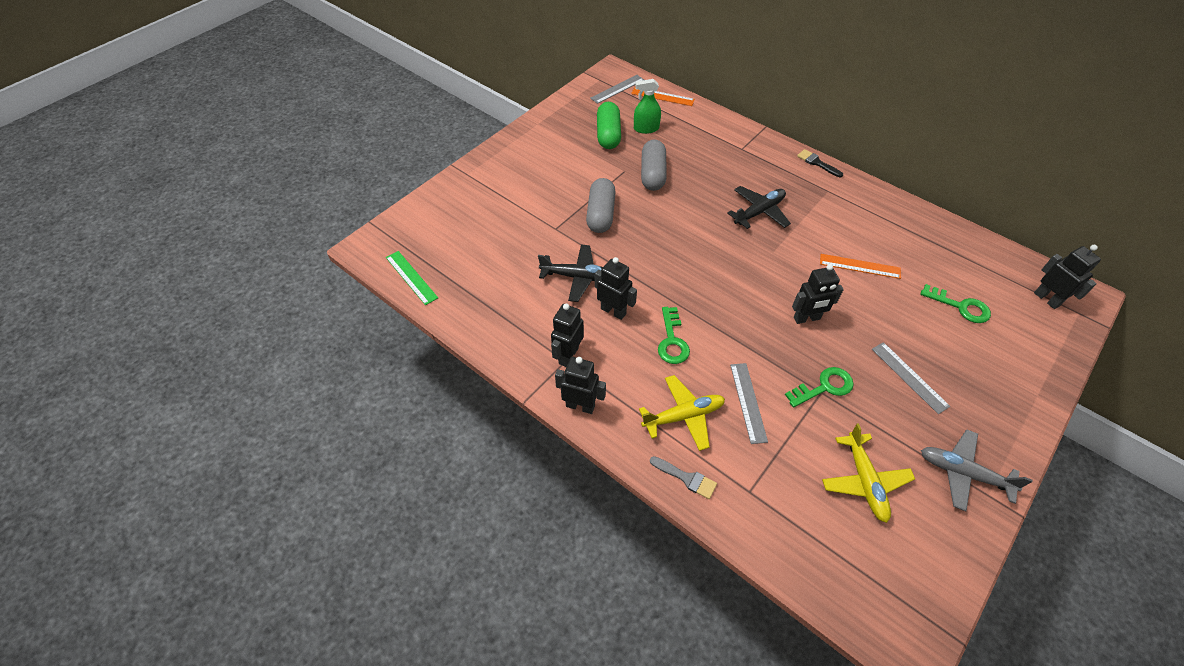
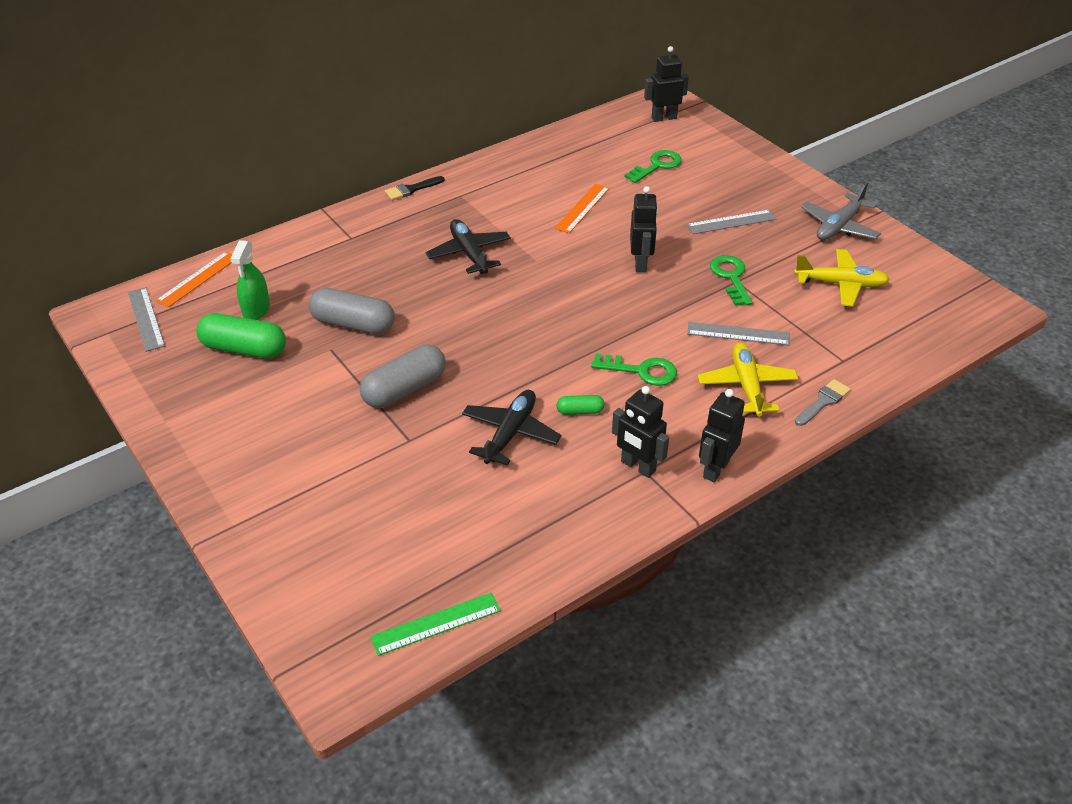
camera: 75 degrees left, 10 degrees down
grey capsule [586,178,616,233] -> grey capsule turned 60 degrees counterclockwise [360,344,446,408]
black robot [595,257,637,320] -> green capsule [556,395,604,415]

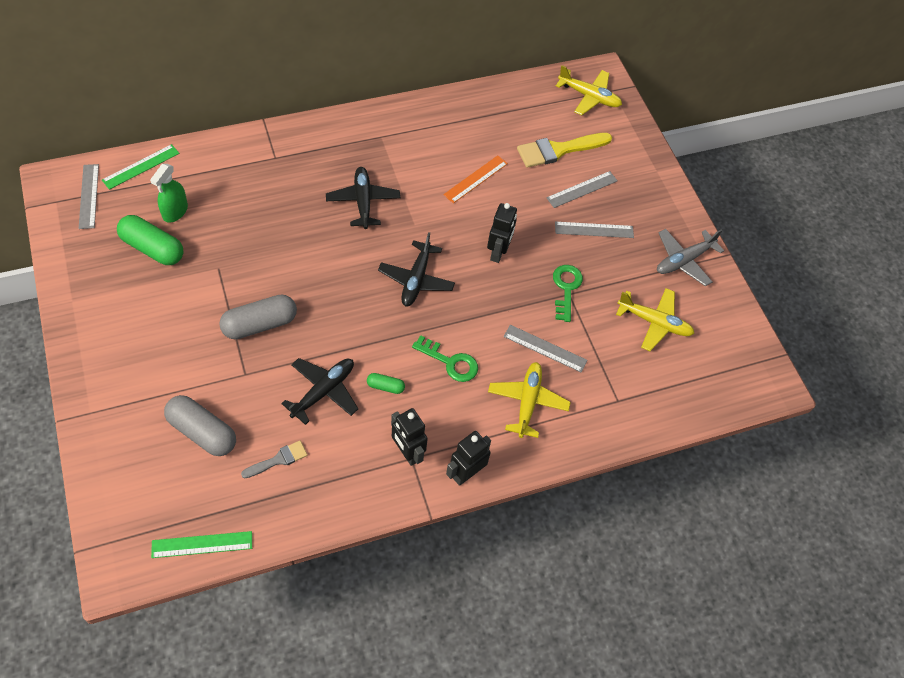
camera: 10 degrees right, 15 degrees up
orange ruler [156,252,232,308] -> green ruler [102,144,180,190]
grey capsule [309,288,395,334] -> grey capsule moved to [164,395,236,456]
black brush [385,176,445,200] -> none
green key [624,150,682,183] -> yellow brush [517,133,612,168]
black robot [644,46,689,122] -> yellow plane [556,65,622,115]
grey brush [795,379,851,426] -> grey brush moved to [241,441,307,478]
none -> black plane [378,232,455,306]
none -> grey ruler [546,171,618,208]

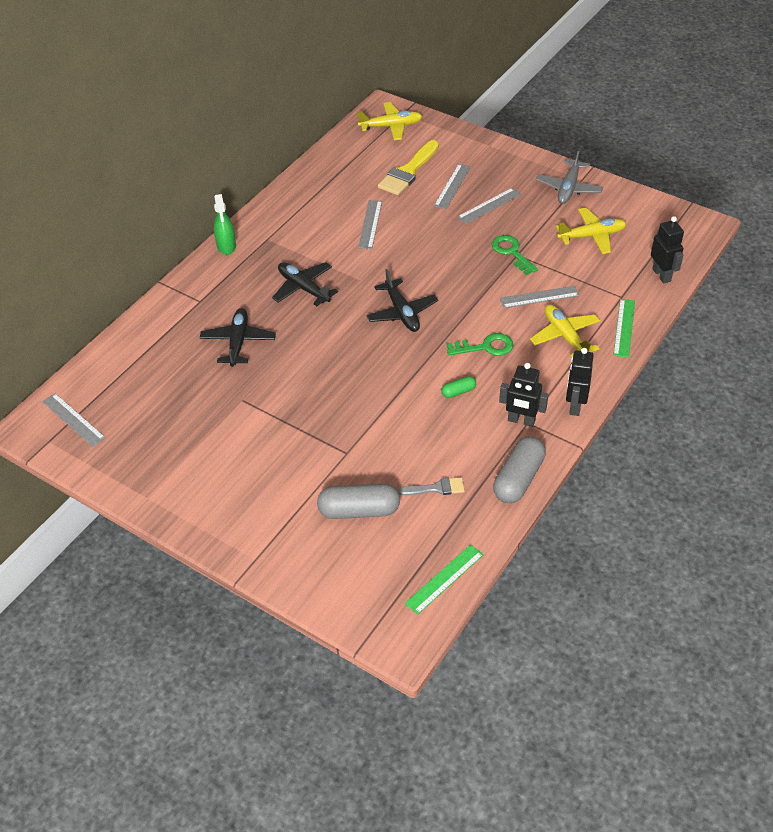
camera: 30 degrees left, 10 degrees down
green ruler [102,144,180,190] -> green ruler moved to [613,299,635,358]
green capsule [117,215,184,265] -> none
green spray bottle [150,164,188,223] -> green spray bottle moved to [214,194,236,255]
grey capsule [219,294,297,339] -> grey capsule moved to [493,437,546,503]
grey brush [241,441,307,478] -> grey brush turned 60 degrees clockwise [399,477,465,495]
black plane [281,358,358,425] -> black plane moved to [200,308,276,367]
orange ruler [443,155,508,203] -> grey ruler [358,200,382,249]
black robot [487,203,517,263] -> black robot moved to [651,216,684,284]

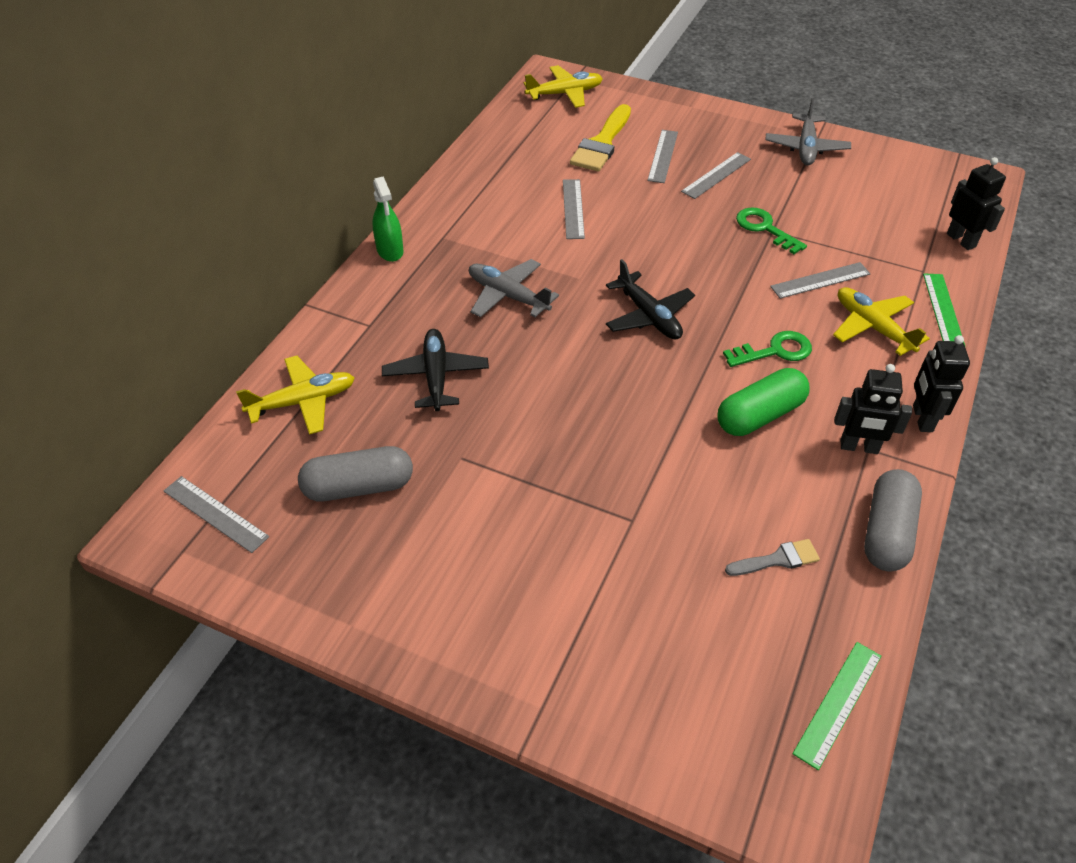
camera: 10 degrees left, 0 degrees up
black plane [272,262,338,306] -> grey plane [469,259,559,318]
grey capsule [317,484,400,519] -> grey capsule moved to [298,446,413,501]
green capsule [441,376,476,398] -> green capsule [717,368,810,436], size x2.03
yellow plane [556,208,626,254] -> yellow plane moved to [236,356,355,435]

